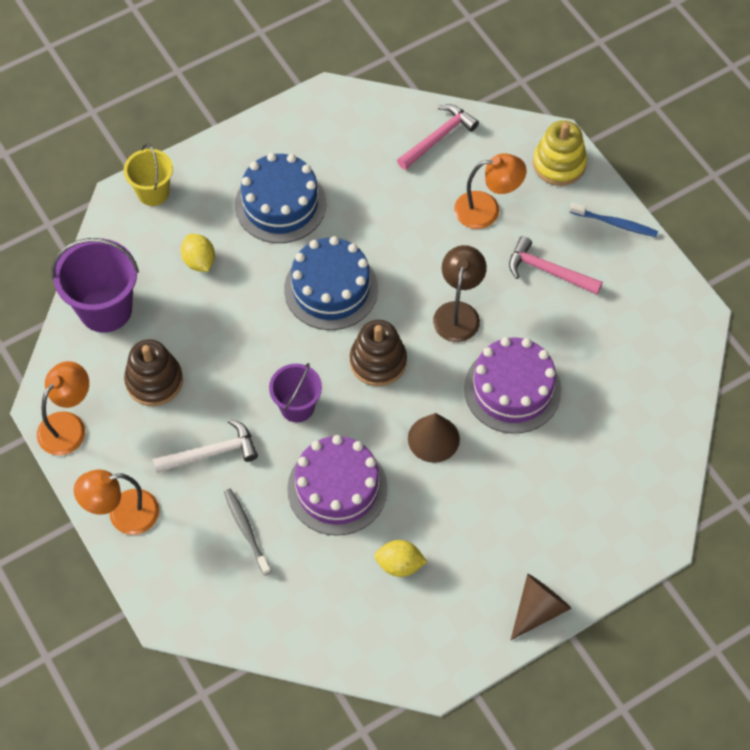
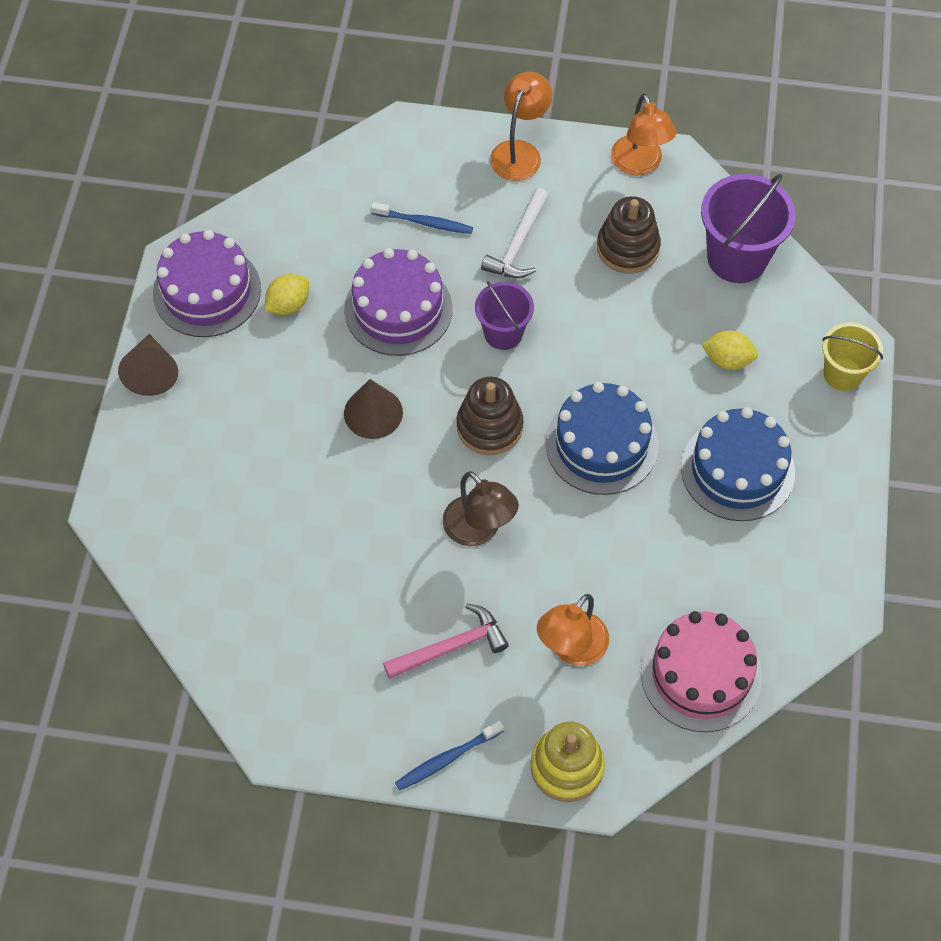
camera: 130 degrees right, 0 degrees up
grey toothbrush [224,489,271,575] -> blue toothbrush [371,202,473,234]
pink hammer [397,104,479,170] -> pink cake [641,611,762,732]
purple cake [464,337,561,434] -> purple cake moved to [153,230,261,337]

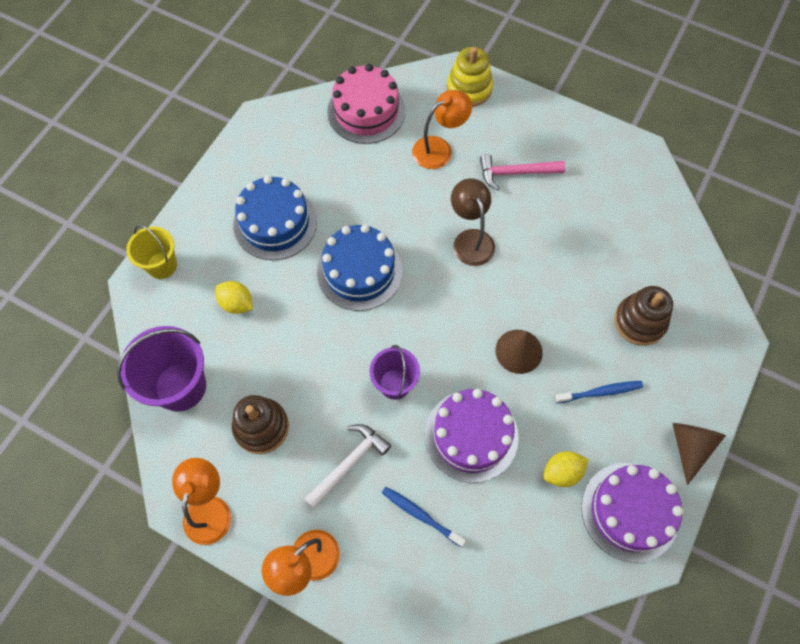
camera: 160 degrees left, 5 degrees up
blue toothbrush [395,720,504,790] -> blue toothbrush moved to [555,381,643,404]
brown stacking toy [457,377,523,455] -> brown stacking toy moved to [614,286,673,346]

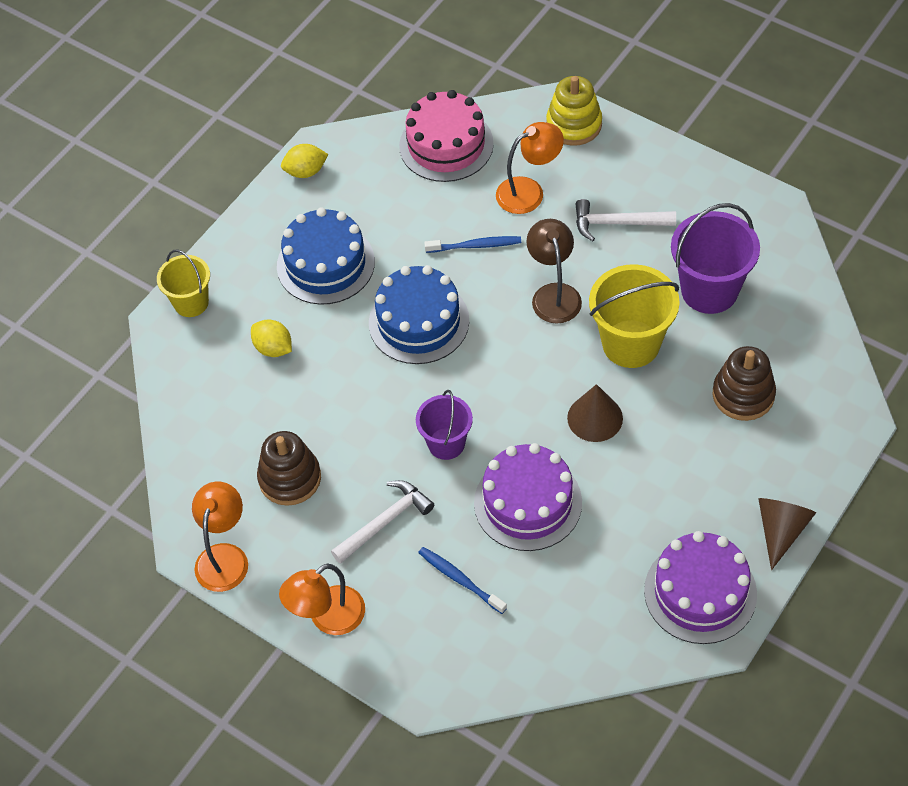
camera: 10 degrees right, 10 degrees down
purple bucket [117,326,206,412] -> purple bucket moved to [671,203,760,314]
pink hammer [480,154,565,191] -> white hammer [576,199,676,241]
yellow lemon [543,451,588,487] -> yellow lemon moved to [281,144,328,178]
blue toothbrush [555,381,643,404] -> blue toothbrush moved to [424,236,521,253]
none -> yellow bucket [589,264,680,368]

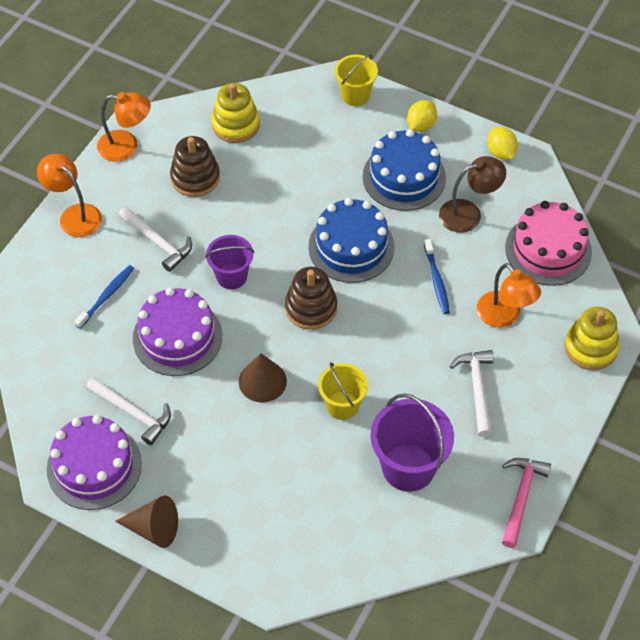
camera: 80 degrees right, 0 degrees up
yellow lemon [251,319,292,357] -> yellow lemon moved to [407,100,437,132]
brown lamp [526,219,582,324] -> brown lamp moved to [439,156,506,233]
yellow bucket [589,264,680,368] -> yellow bucket [318,362,368,420], size x0.62
brown stacking toy [712,346,776,421] -> brown stacking toy moved to [285,267,337,330]
none -> white hammer [86,377,171,445]
none -> yellow stacking toy [211,83,260,143]
none -> pink hammer [502,458,551,548]

